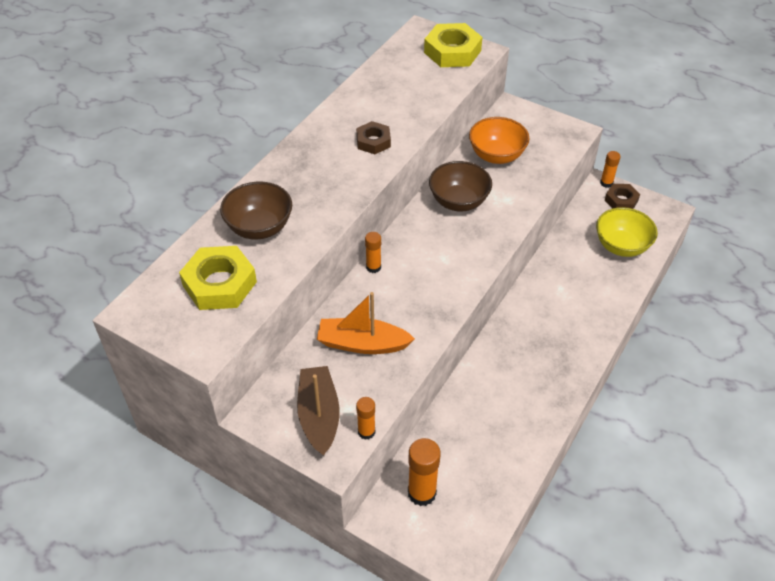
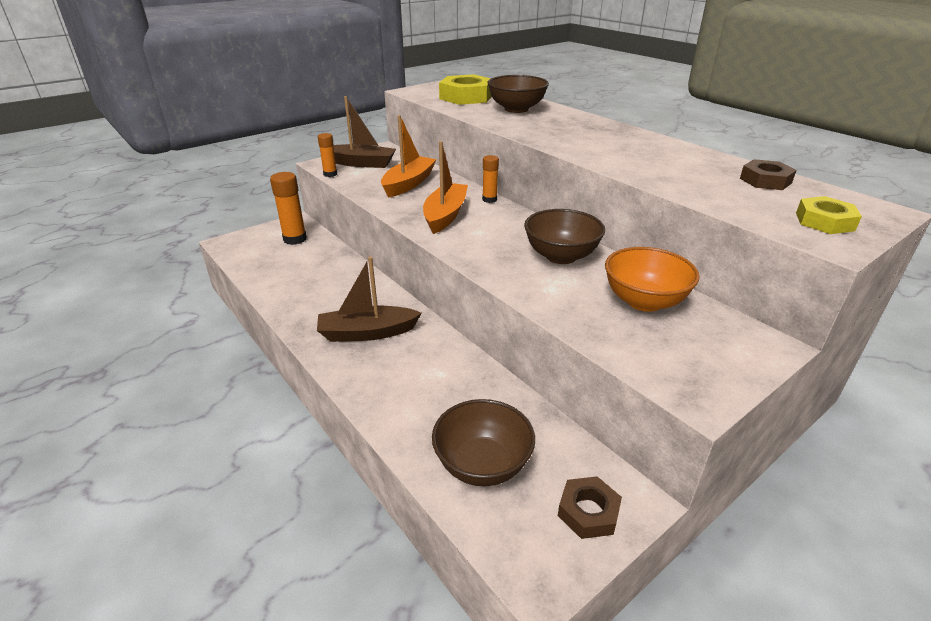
camera: 110 degrees right, 15 degrees down
brown nut [356,121,391,154] -> brown nut moved to [740,159,797,190]
yellow nut [424,23,483,67] -> yellow nut [796,196,862,234], size x0.60
yellow bowl [596,207,658,257] -> brown bowl [432,399,535,486]
orange glue stick [600,151,621,188] -> none
none -> brown boat [317,256,422,342]
none -> orange boat [423,141,468,234]

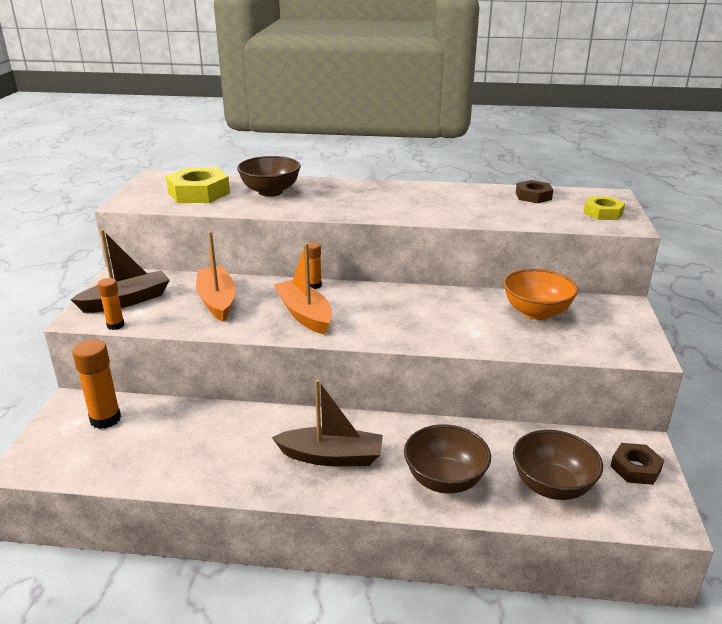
camera: 45 degrees left, 5 degrees down
brown boat [317,256,422,342] -> brown boat turned 120 degrees counterclockwise [272,379,383,466]
brown bowl [524,209,605,264] -> brown bowl moved to [404,424,491,494]

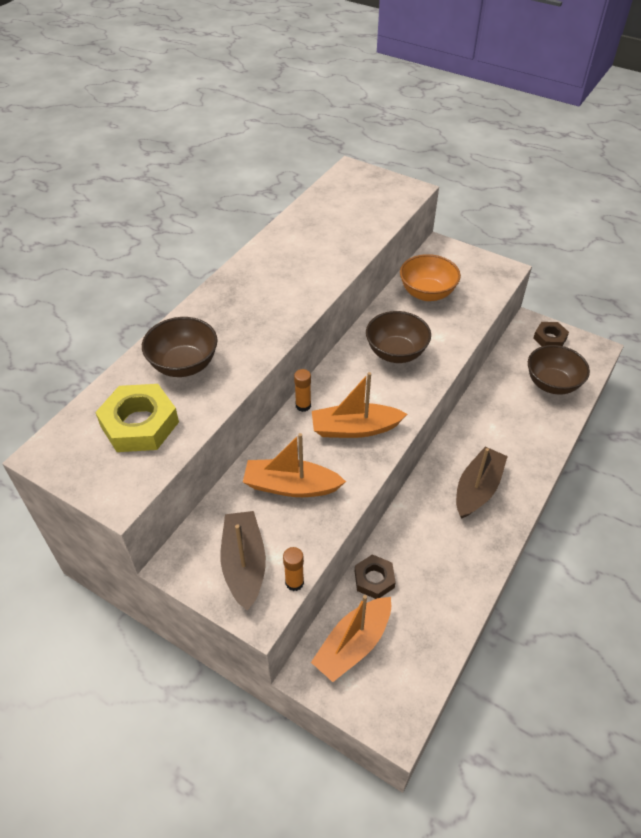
camera: 65 degrees left, 20 degrees up
orange glue stick [72,339,121,429] -> orange boat [311,595,391,682]
brown bowl [404,424,491,494] -> brown bowl moved to [366,311,431,363]
brown nut [516,180,553,203] -> brown nut moved to [355,554,396,599]
yellow nut [583,196,625,220] -> none

